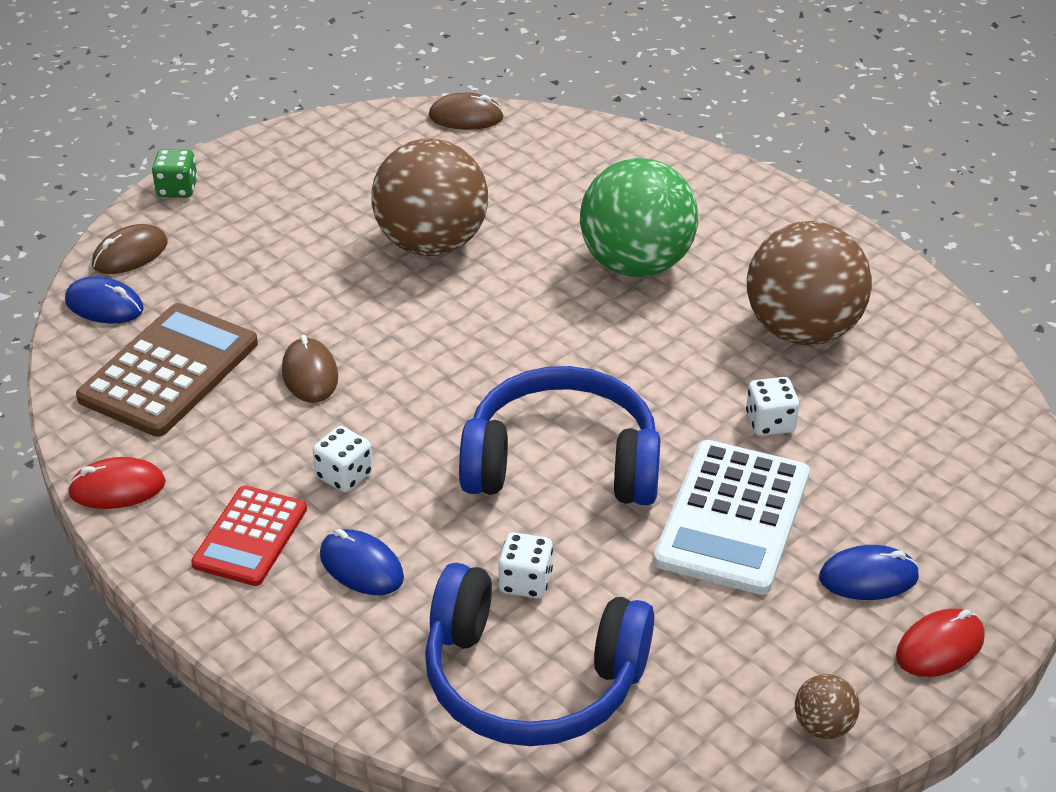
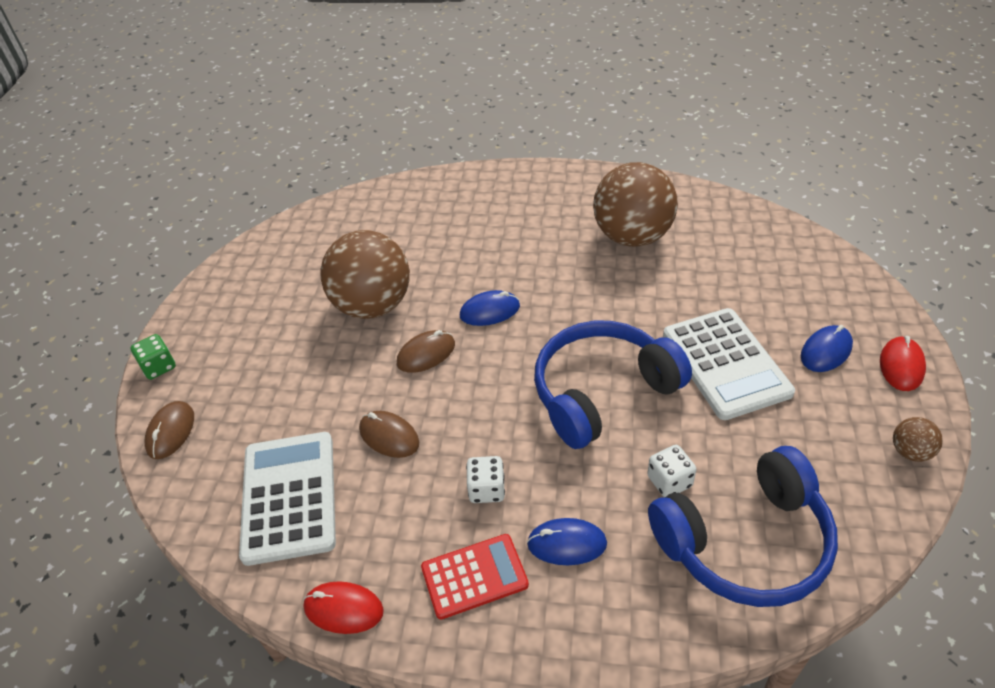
camera: 35 degrees left, 5 degrees up
blue mouse [65,276,144,324] -> blue mouse moved to [460,290,520,326]
red mouse [67,457,166,509] -> red mouse turned 60 degrees clockwise [304,581,384,634]
brown calculator [76,303,258,437] -> white calculator [239,432,336,566]
red calculator [191,486,307,586] -> red calculator turned 90 degrees counterclockwise [421,534,529,619]
brown mouse [429,92,504,130] -> brown mouse moved to [397,330,455,373]
green ball [580,158,698,277] -> none
white dice [746,377,799,436] -> none

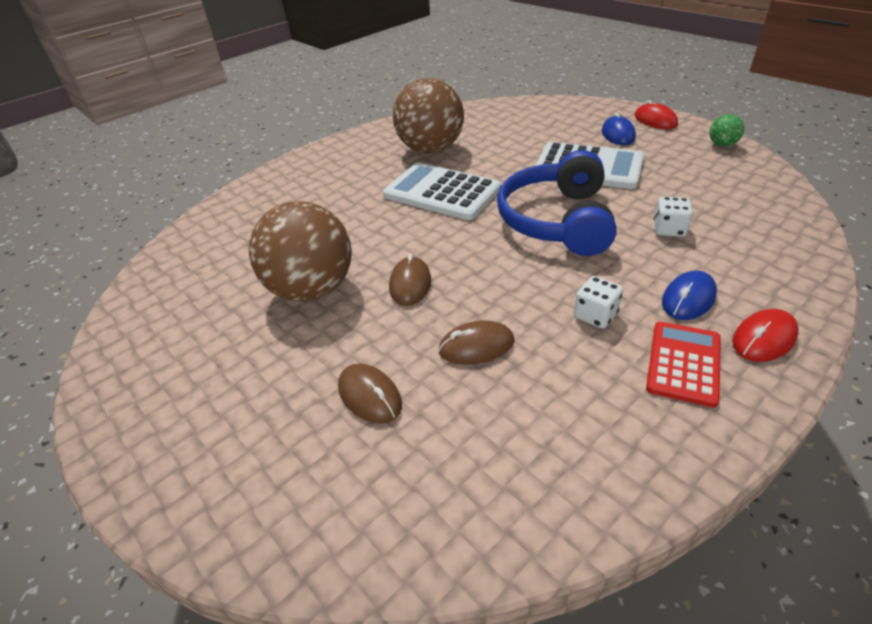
camera: 50 degrees left, 5 degrees down
green dice [130,334,176,380] -> none
brown mouse [144,401,194,459] -> brown mouse moved to [338,364,402,424]
white calculator [239,432,336,566] -> white calculator moved to [383,163,501,220]
red mouse [304,581,384,634] -> red mouse moved to [732,309,799,362]
blue mouse [460,290,520,326] -> none
blue headphones [648,446,838,607] -> none
brown ball [893,417,943,462] -> green ball [710,114,744,147]

